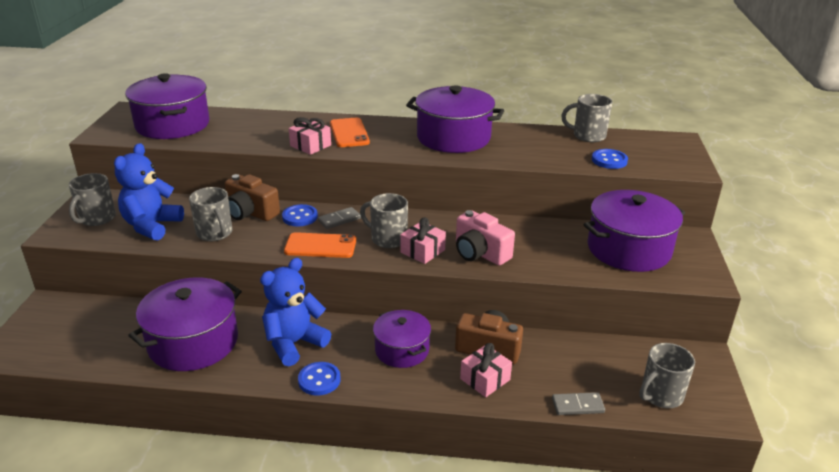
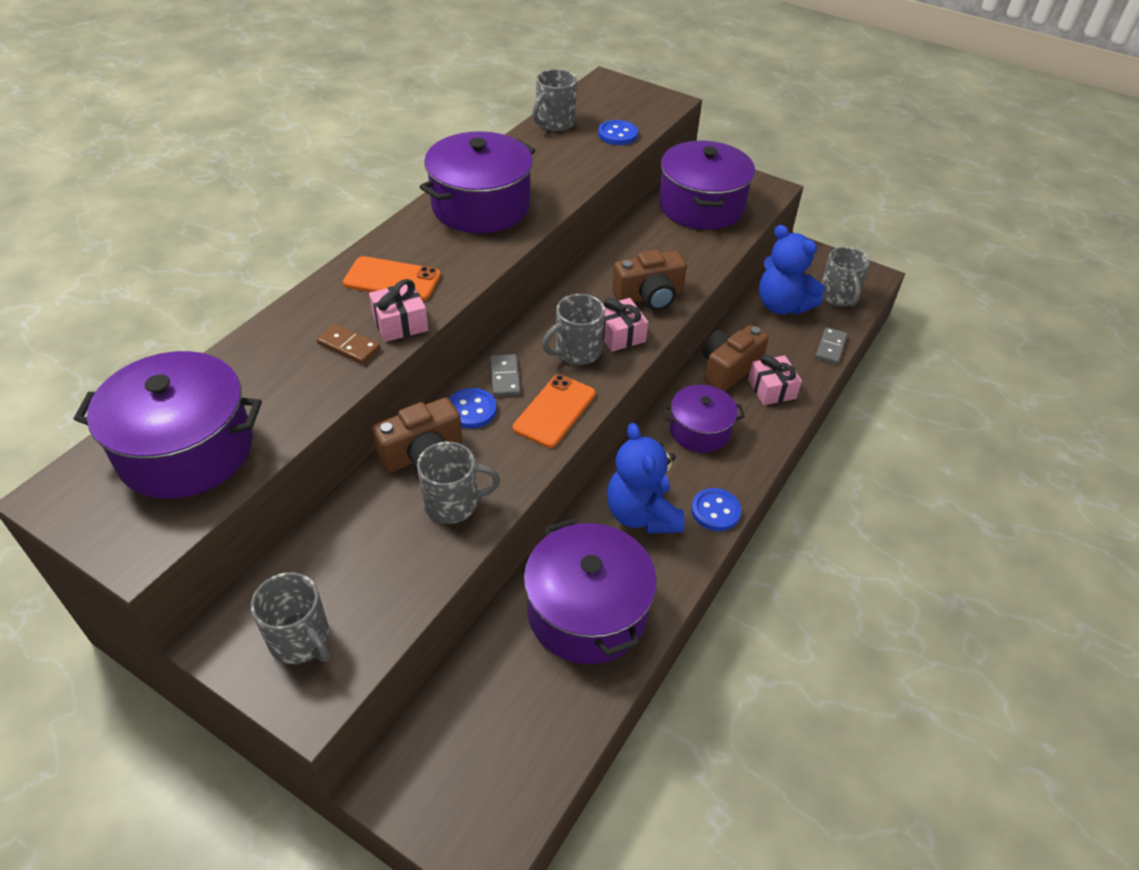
camera: 65 degrees left, 15 degrees up
blue teddy bear [114,143,184,241] -> blue teddy bear moved to [759,225,825,315]
pink camera [456,210,515,265] -> brown camera [612,249,687,311]
none -> brown domino [317,324,381,364]

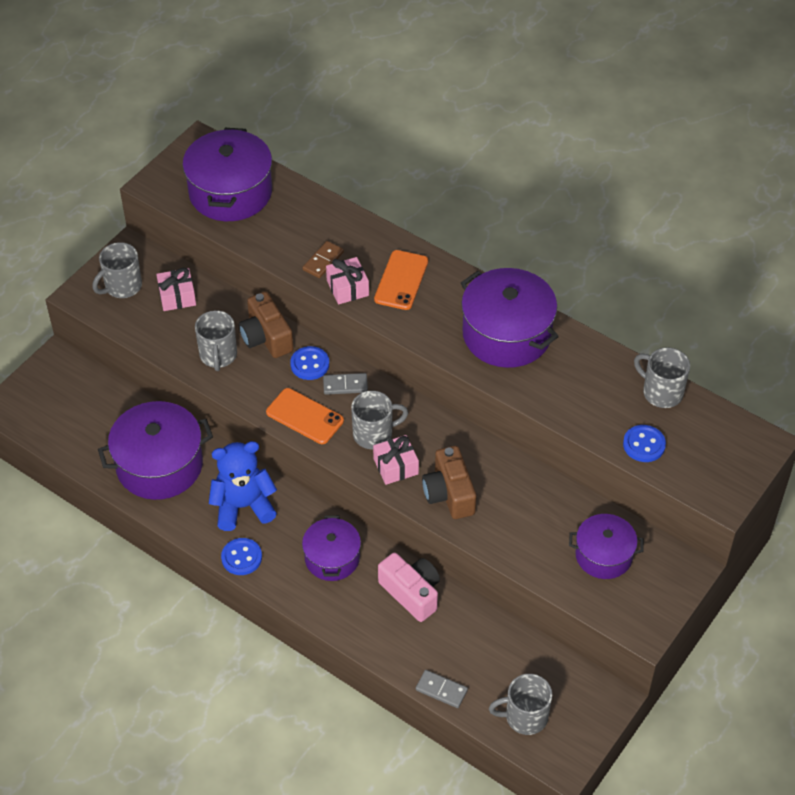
camera: 95 degrees right, 5 degrees up
grey mug [542,294,605,365] -> grey mug turned 105 degrees clockwise [351,391,408,449]
purple pot [659,141,755,230] -> purple pot [569,514,644,579], size x0.61
brown camera [702,325,769,391] -> pink camera [378,553,440,622]
pink gift [748,354,802,405] -> pink gift moved to [156,268,196,311]
blue teddy bear [759,225,825,315] -> none

